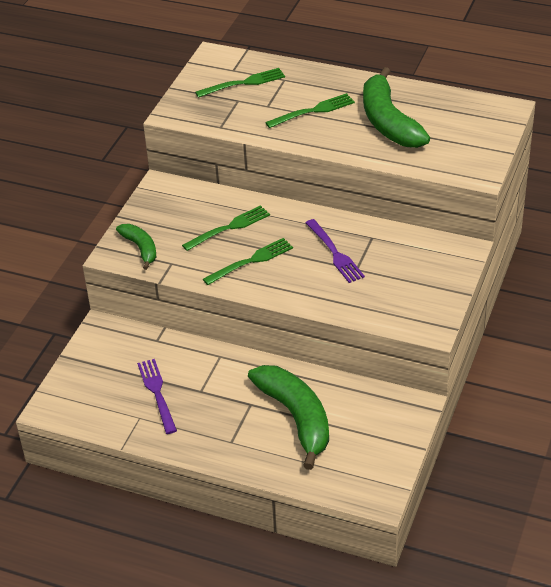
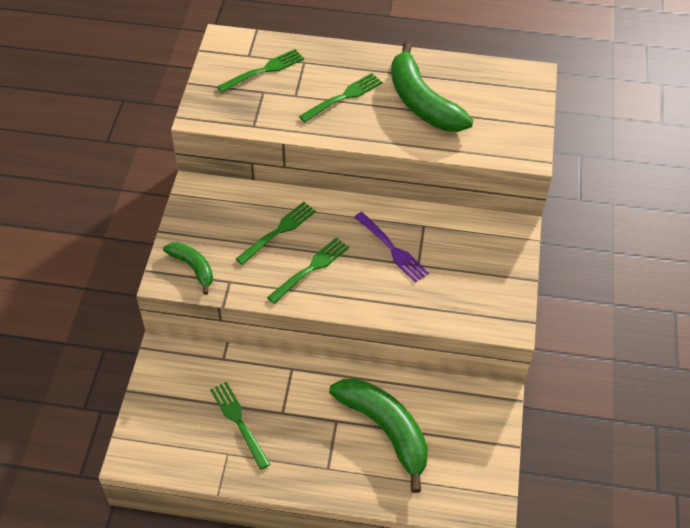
camera: 15 degrees left, 10 degrees up
purple fork [137,359,177,434] -> green fork [210,382,270,470]

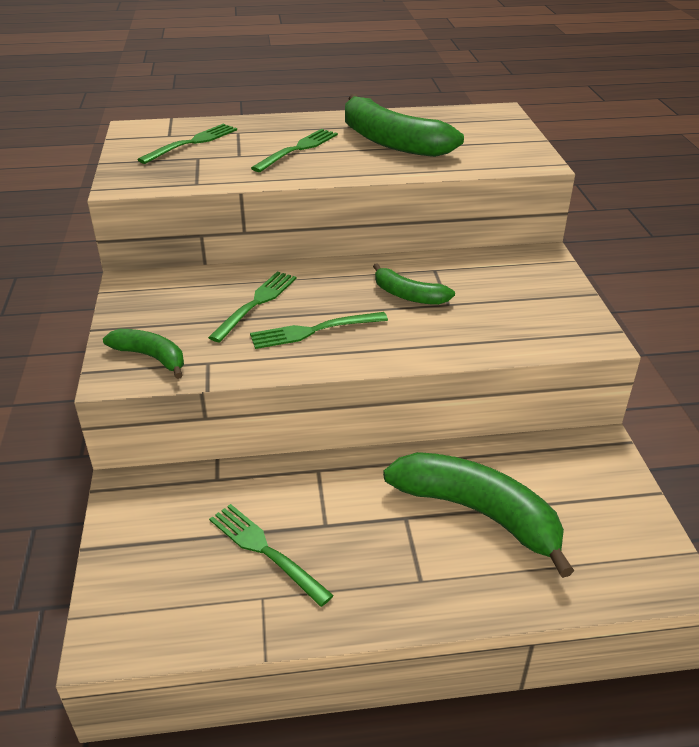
camera: 15 degrees left, 15 degrees down
green fork [267,237,349,304] -> green fork turned 135 degrees counterclockwise [250,312,388,349]
purple fork [354,212,429,282] -> green banana [373,263,455,305]

